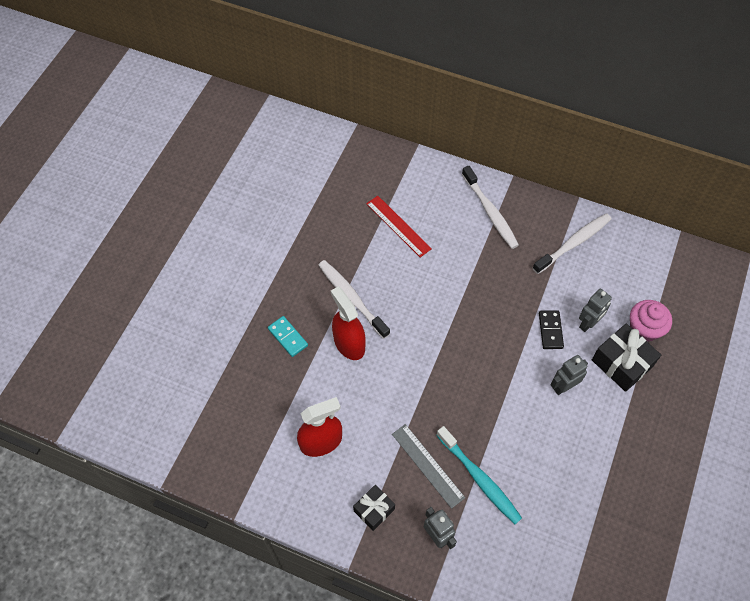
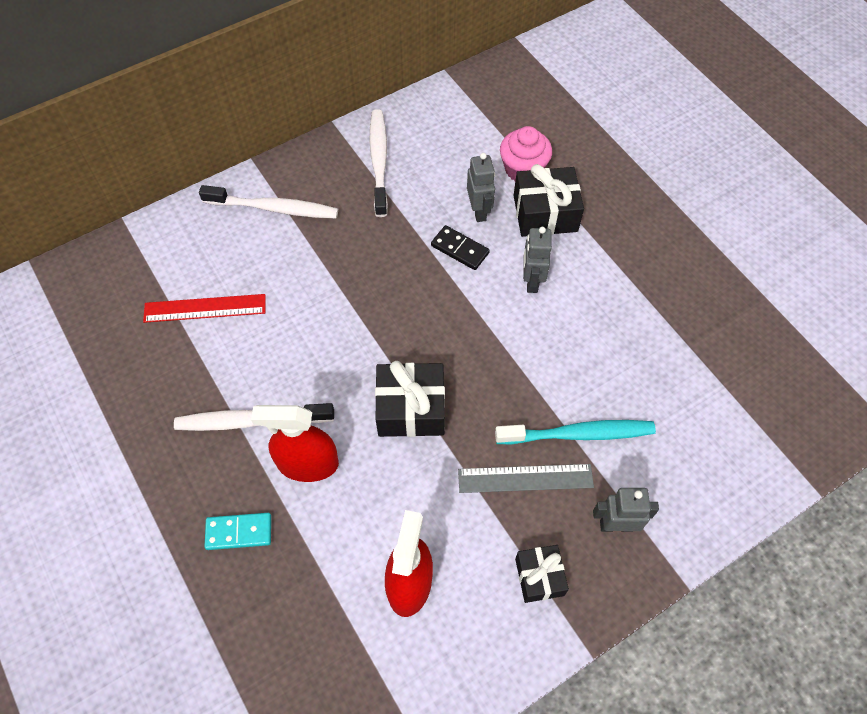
camera: 55 degrees left, 0 degrees up
none -> black gift [375,361,445,437]

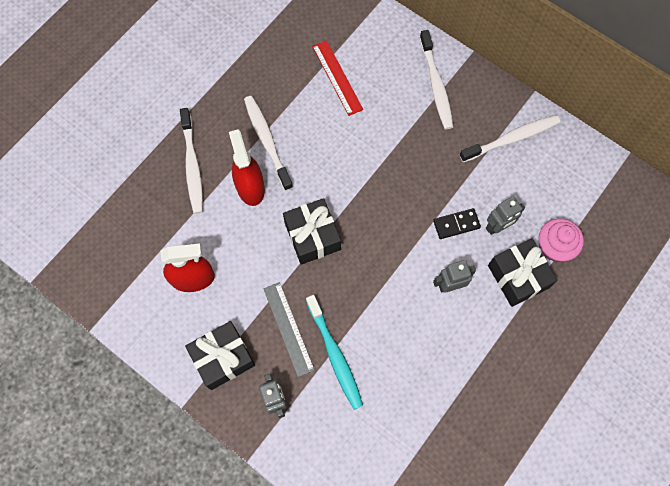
camera: 70 degrees right, 10 degrees up
turquoise domino [204,513,271,550] -> white toothbrush [180,108,203,214]
black domino [431,225,490,270] -> black domino turned 60 degrees clockwise [433,208,481,239]
black gift [515,545,569,603] -> black gift [185,321,255,390], size x1.61

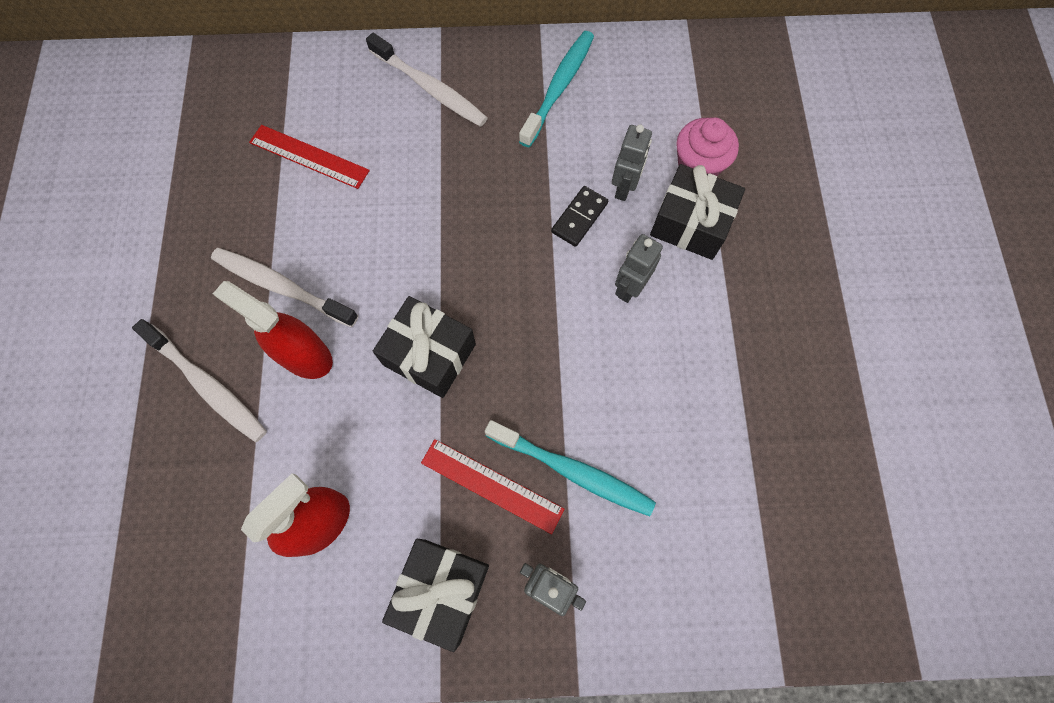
camera: 40 degrees left, 0 degrees up
grey ruler [263,282,315,377] -> red ruler [421,439,564,534]
white toothbrush [460,115,560,162] -> turquoise toothbrush [519,31,594,147]

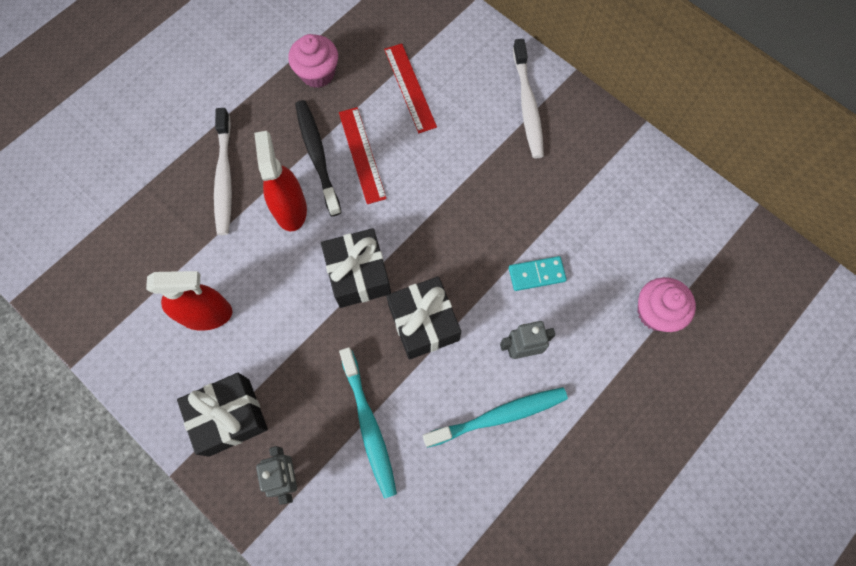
camera: 45 degrees right, 0 degrees up
white toothbrush [211,248,358,327] -> black toothbrush [295,100,342,216]
red ruler [421,439,564,534] -> red ruler moved to [339,107,387,204]
turquoise toothbrush [519,31,594,147] -> turquoise toothbrush moved to [423,387,568,448]
black domino [551,186,608,247] -> turquoise domino [509,256,567,291]
grey robot [612,125,652,201] -> none
black gift [650,164,745,260] -> black gift moved to [386,276,461,360]
none -> pink cupcake [288,34,338,88]

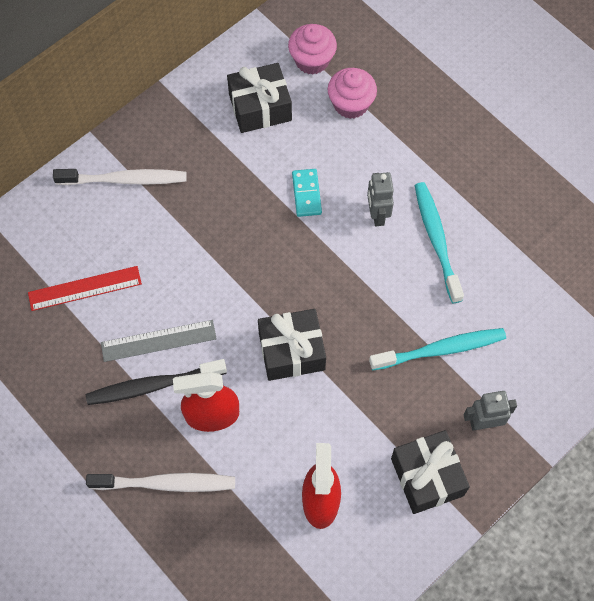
camera: 85 degrees left, 5 degrees down
pink cupcake [288,34,338,88] -> pink cupcake moved to [288,24,337,75]
red ruler [339,107,387,204] -> grey ruler [101,320,217,362]
black gift [386,276,461,360] -> black gift moved to [227,63,292,133]

